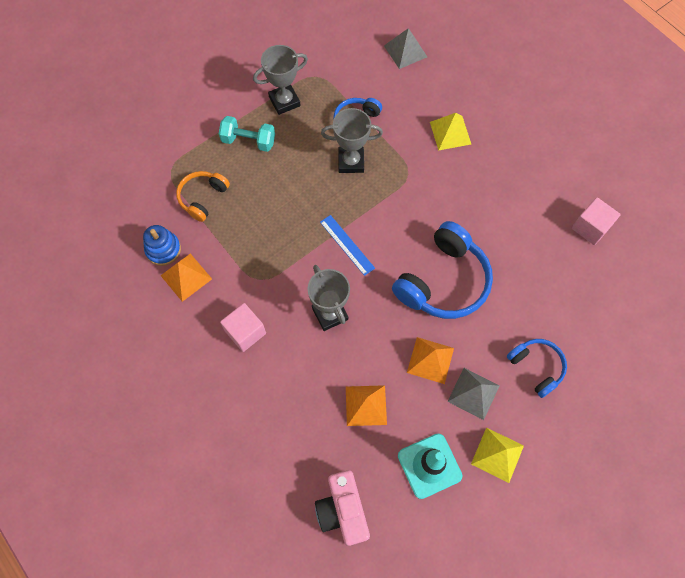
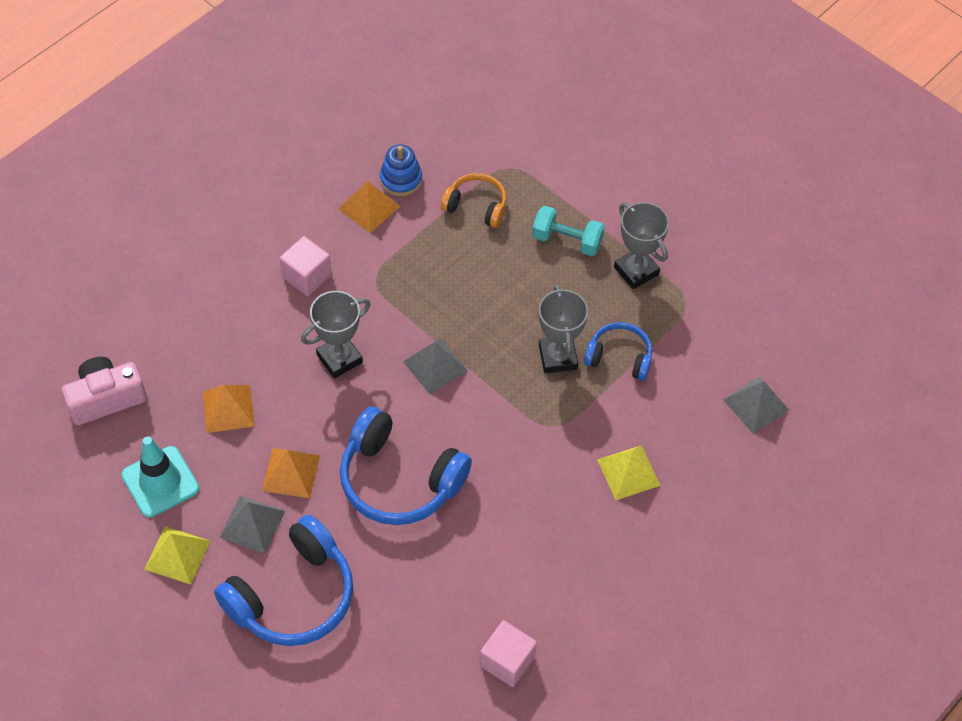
camera: 80 degrees right, 10 degrees down
turquoise dumbbell [219,116,275,152] -> turquoise dumbbell turned 75 degrees counterclockwise [532,206,605,256]
blue ruler [320,215,375,276] -> grey pyramid [403,339,468,394]
blue headphones [507,339,567,398] -> blue headphones [214,515,353,646], size x1.77

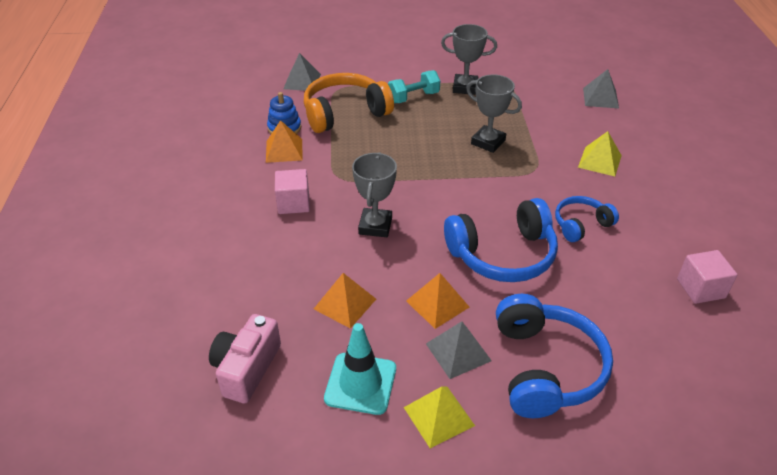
camera: 45 degrees left, 15 degrees down
grey pyramid [403,339,468,394] -> grey pyramid moved to [283,53,321,91]
orange headphones [441,173,506,228] -> orange headphones [304,73,394,133], size x1.77
blue headphones [584,322,652,381] -> blue headphones moved to [555,196,619,242]

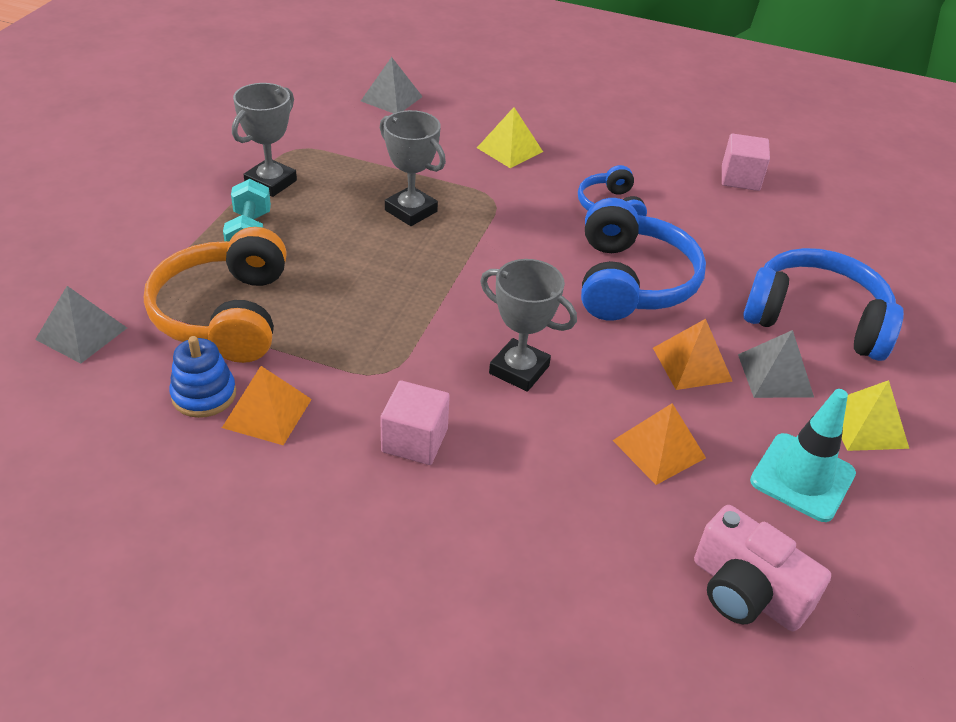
camera: 70 degrees left, 0 degrees up
grey trophy [466,75,522,153] -> grey trophy turned 75 degrees clockwise [380,110,446,226]

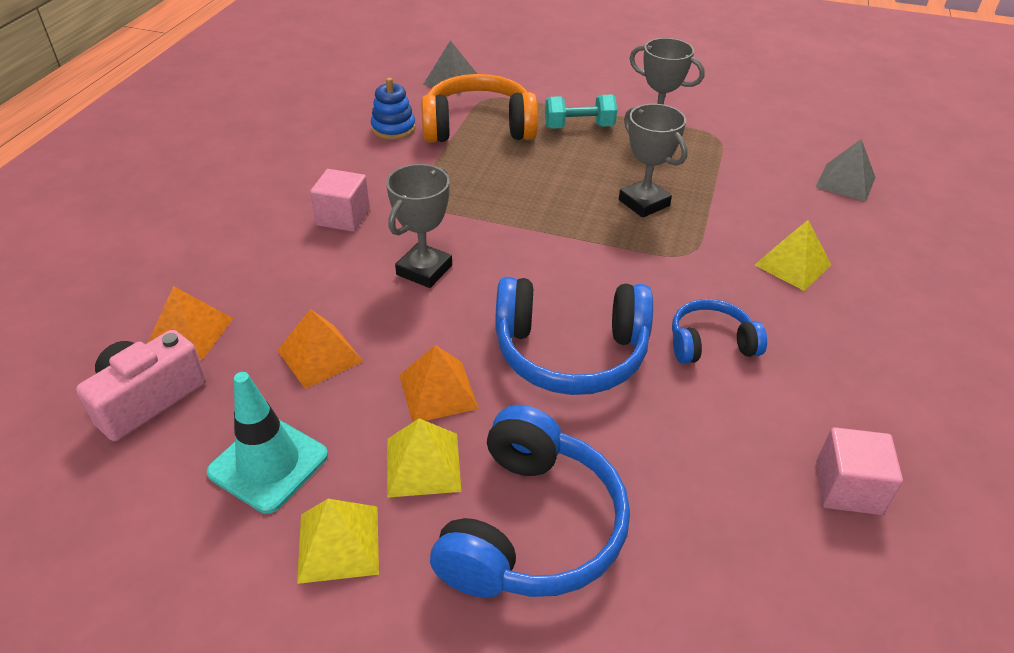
camera: 90 degrees right, 0 degrees up
orange pyramid [222,366,312,445] -> orange pyramid moved to [148,286,233,360]
grey trophy [380,110,446,226] -> grey trophy turned 75 degrees counterclockwise [619,104,688,218]
grey pyramid [738,330,814,398] -> yellow pyramid [387,418,461,498]

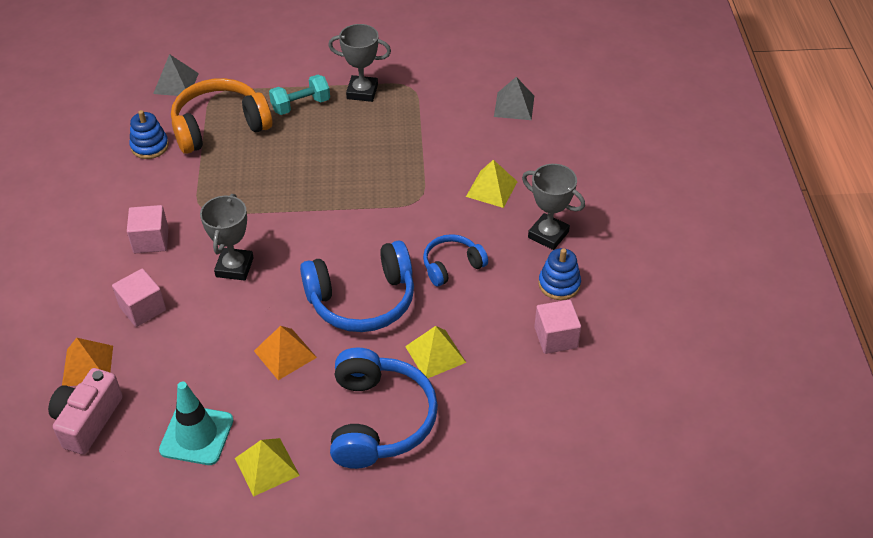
camera: 20 degrees left, 5 degrees up
orange pyramid [277,309,364,389] -> none
yellow pyramid [387,418,461,498] -> yellow pyramid moved to [405,326,466,378]
grey trophy [619,104,688,218] -> grey trophy moved to [522,164,585,250]
none -> pink cube [112,269,166,327]
none -> blue stacking toy [538,248,581,300]

